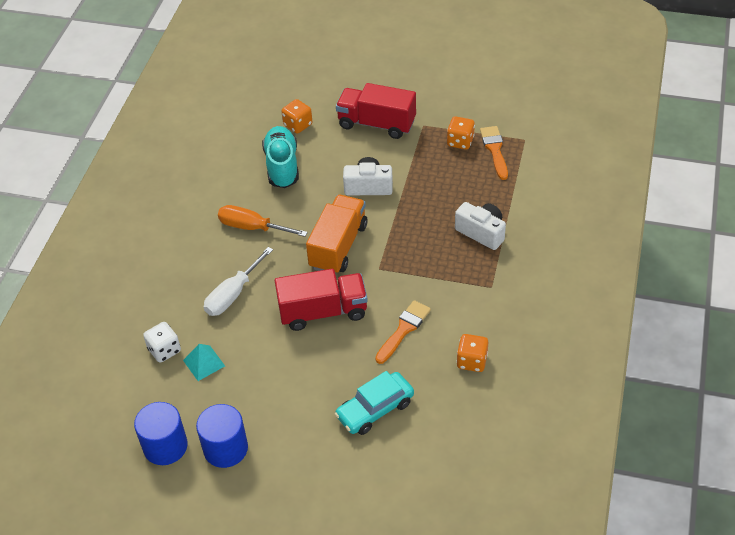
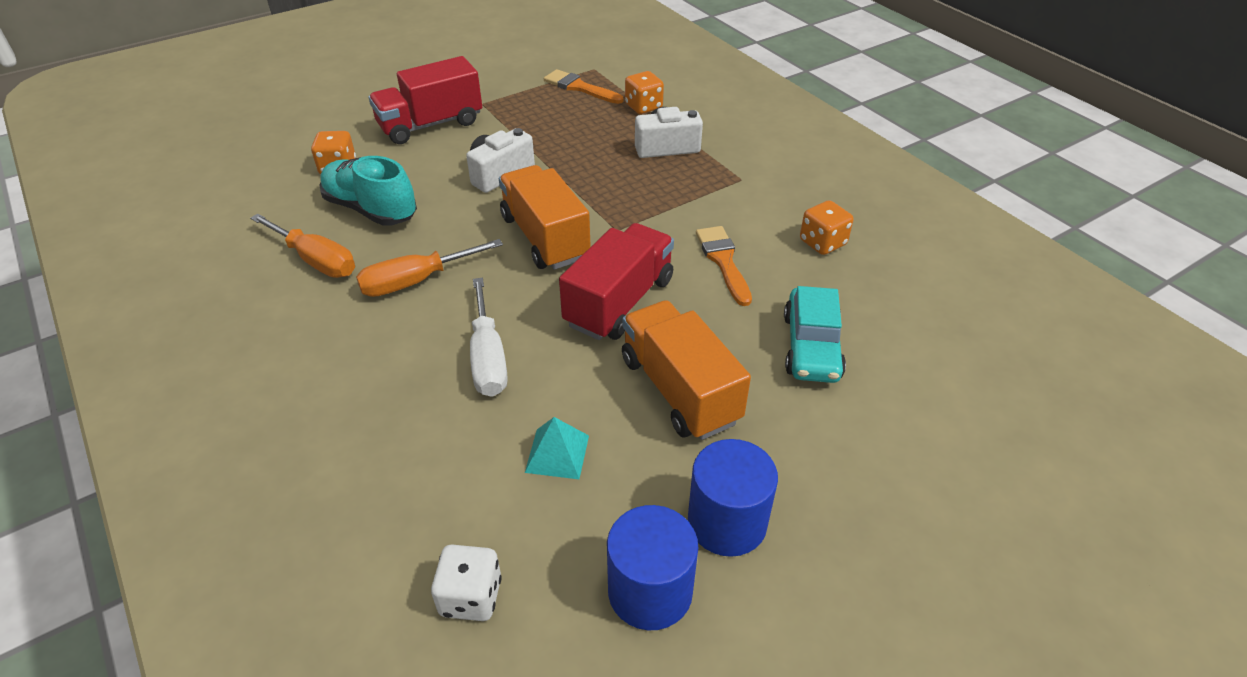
camera: 50 degrees left, 5 degrees down
white dice [143,322,181,363] -> white dice moved to [431,545,502,621]
orange dice [447,116,475,150] -> orange dice moved to [625,71,664,114]
none -> orange screwdriver [250,214,355,278]
none -> orange truck [622,300,751,440]

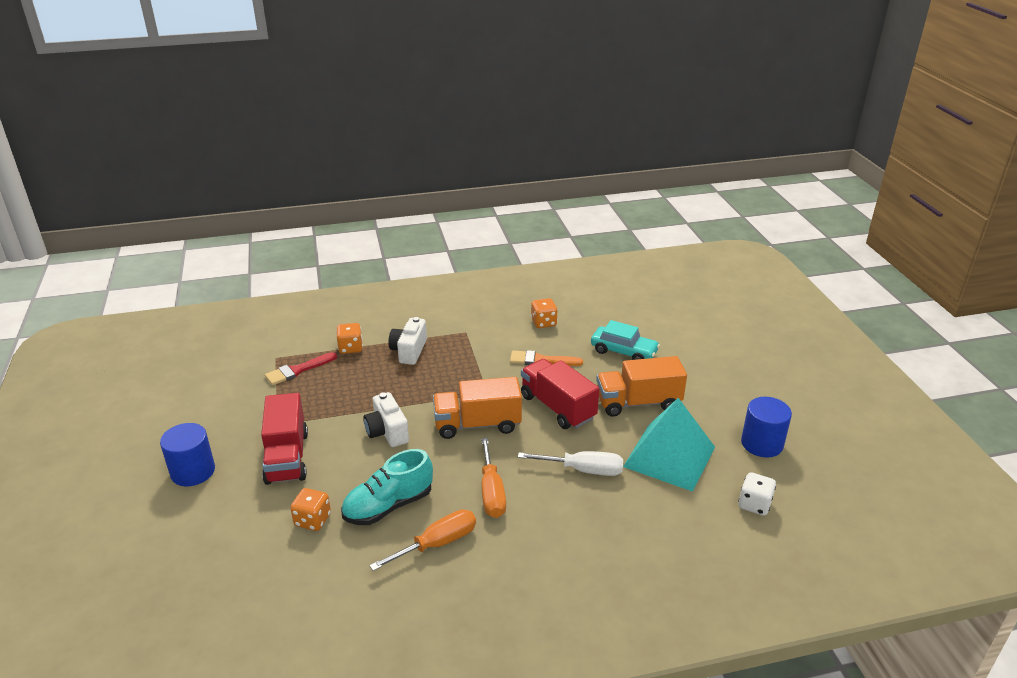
camera: 70 degrees left, 10 degrees down
turquoise pyramid [525,417,589,479] -> turquoise pyramid [623,398,715,492], size x2.30
orange brush [544,69,623,104] -> red brush [265,352,337,385]
blue cylinder [688,439,778,557] -> blue cylinder moved to [160,423,215,486]

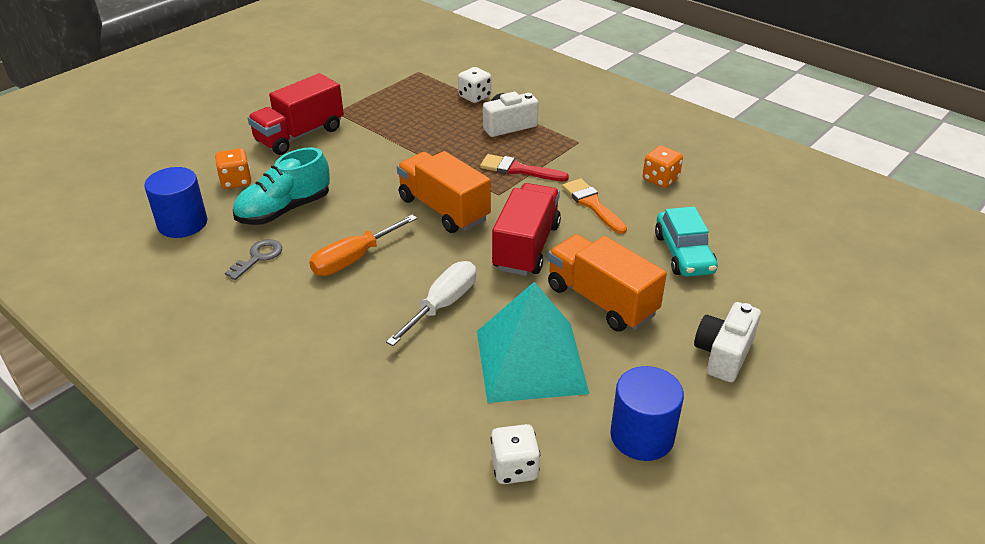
camera: 55 degrees right, 5 degrees up
blue cylinder [160,423,215,486] -> blue cylinder moved to [144,167,208,238]
red brush [265,352,337,385] -> red brush moved to [480,154,569,182]
orange dice [336,323,363,354] -> white dice [458,67,491,103]
turquoise shoe [341,449,433,525] -> turquoise shoe turned 60 degrees counterclockwise [233,147,330,225]
white camera [363,392,409,447] -> white camera moved to [694,302,761,382]
orange screwdriver [369,510,476,571] -> grey key [225,239,282,280]
white screwdriver [518,451,623,476] -> white screwdriver turned 120 degrees counterclockwise [386,261,476,346]

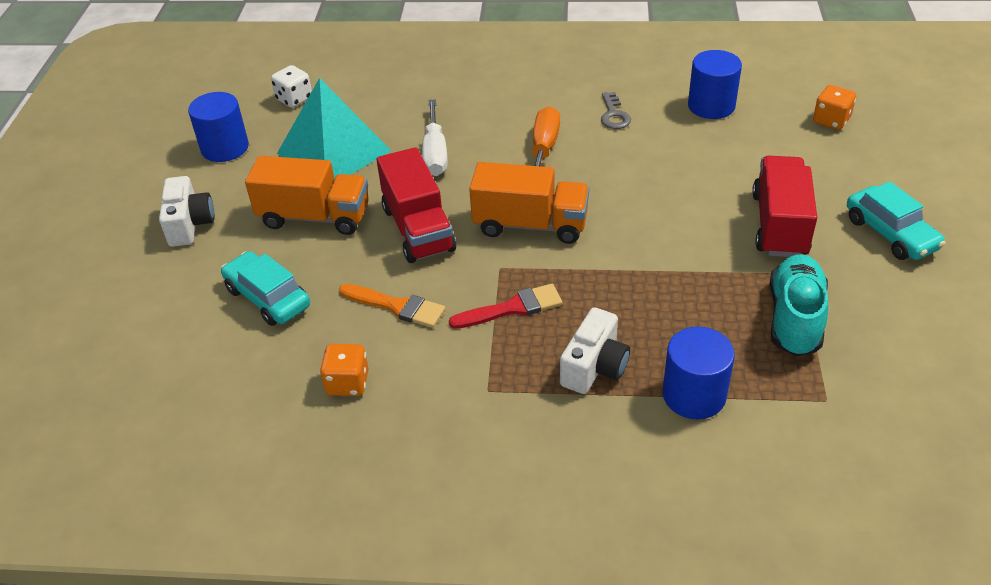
camera: 145 degrees right, 5 degrees up
orange dice [215,148,251,189] -> orange dice moved to [813,85,856,130]
turquoise shoe [233,147,330,225] -> turquoise shoe moved to [770,254,828,356]
white dice [458,67,491,103] -> blue cylinder [663,327,735,419]
none -> turquoise car [847,181,946,260]

